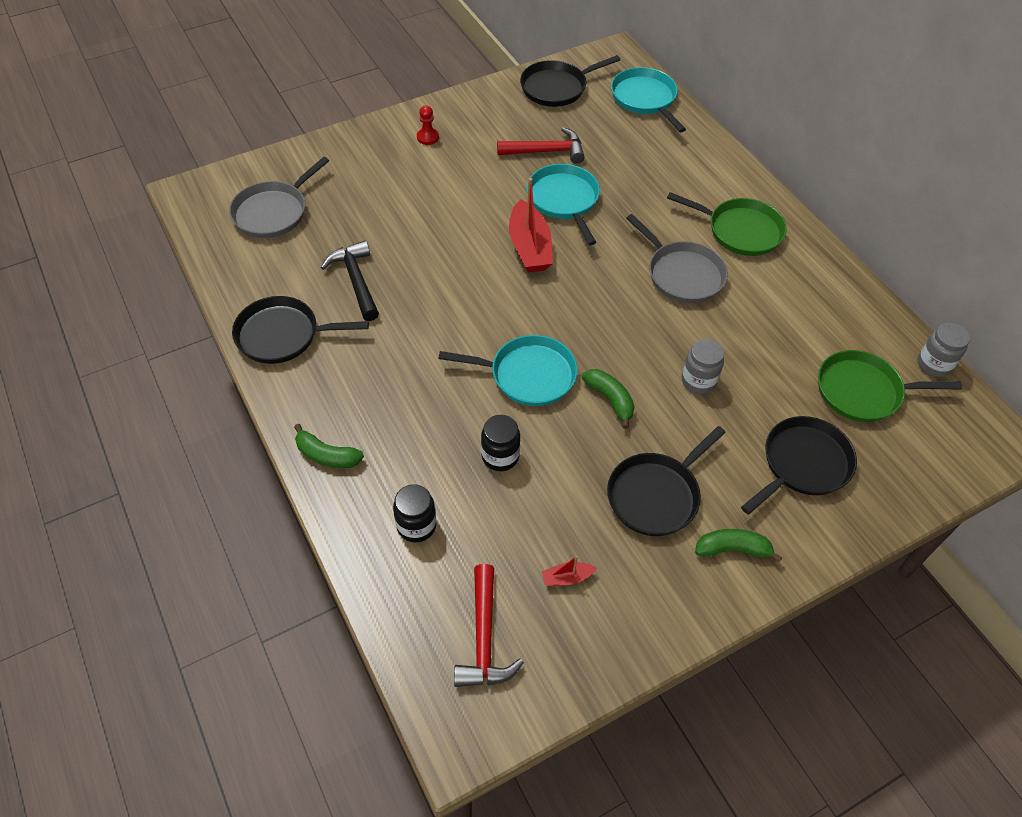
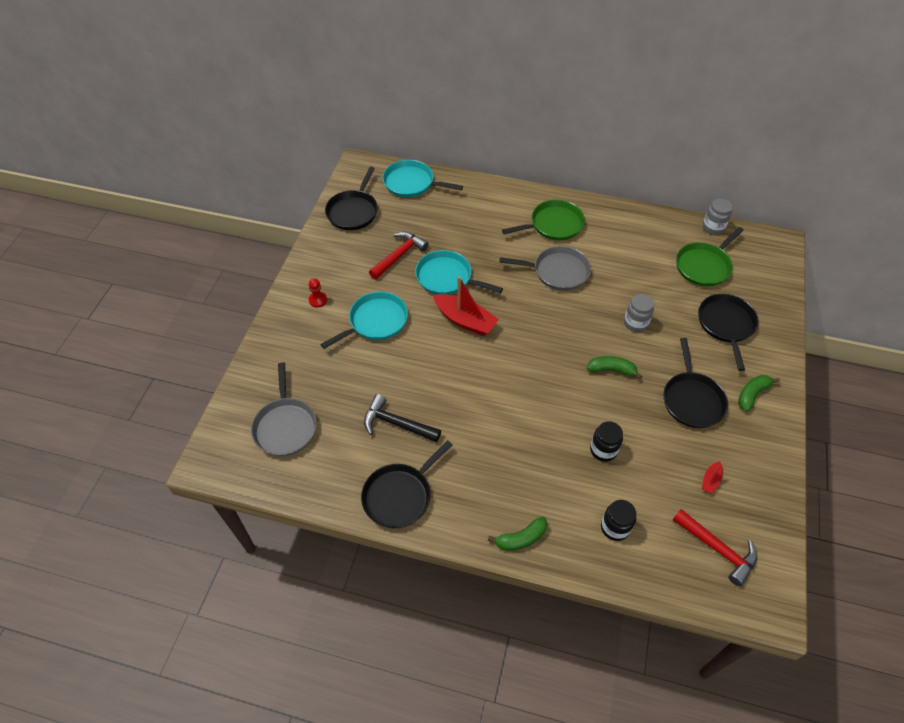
camera: 45 degrees left, 0 degrees up
turquoise pan [439,335,578,406] -> turquoise pan moved to [320,291,408,349]

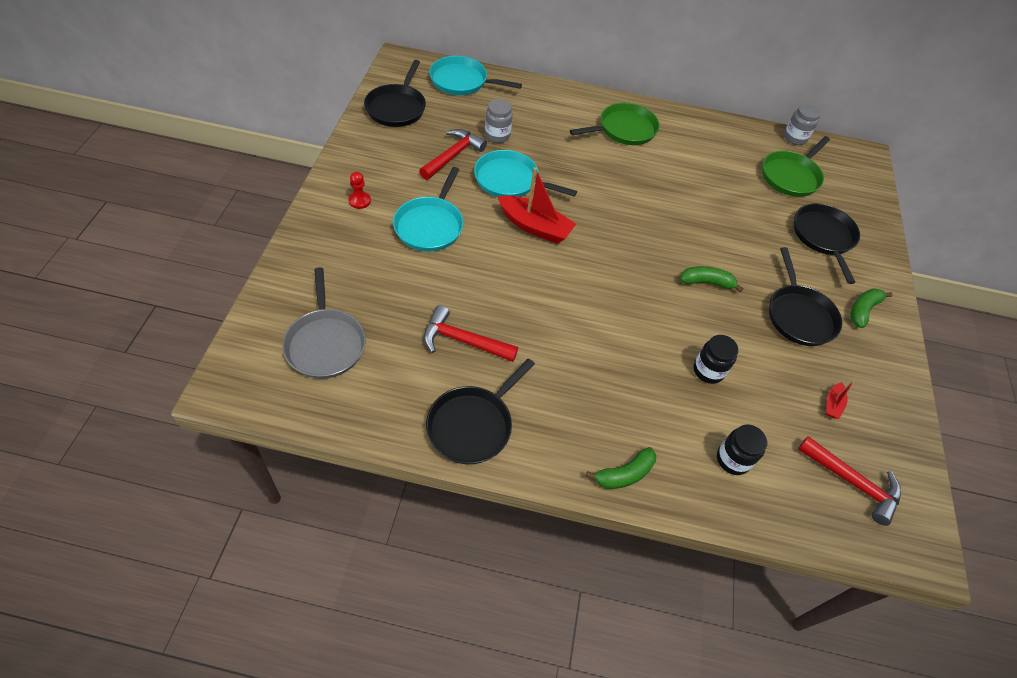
camera: 10 degrees left, 0 degrees up
turquoise pan [320,291,408,349] -> turquoise pan turned 150 degrees clockwise [393,167,464,251]
black hammer [364,394,441,443] -> red hammer [424,305,518,362]
grey pan [499,246,591,291] -> none
grey jar [624,294,654,332] -> grey jar moved to [485,99,513,143]

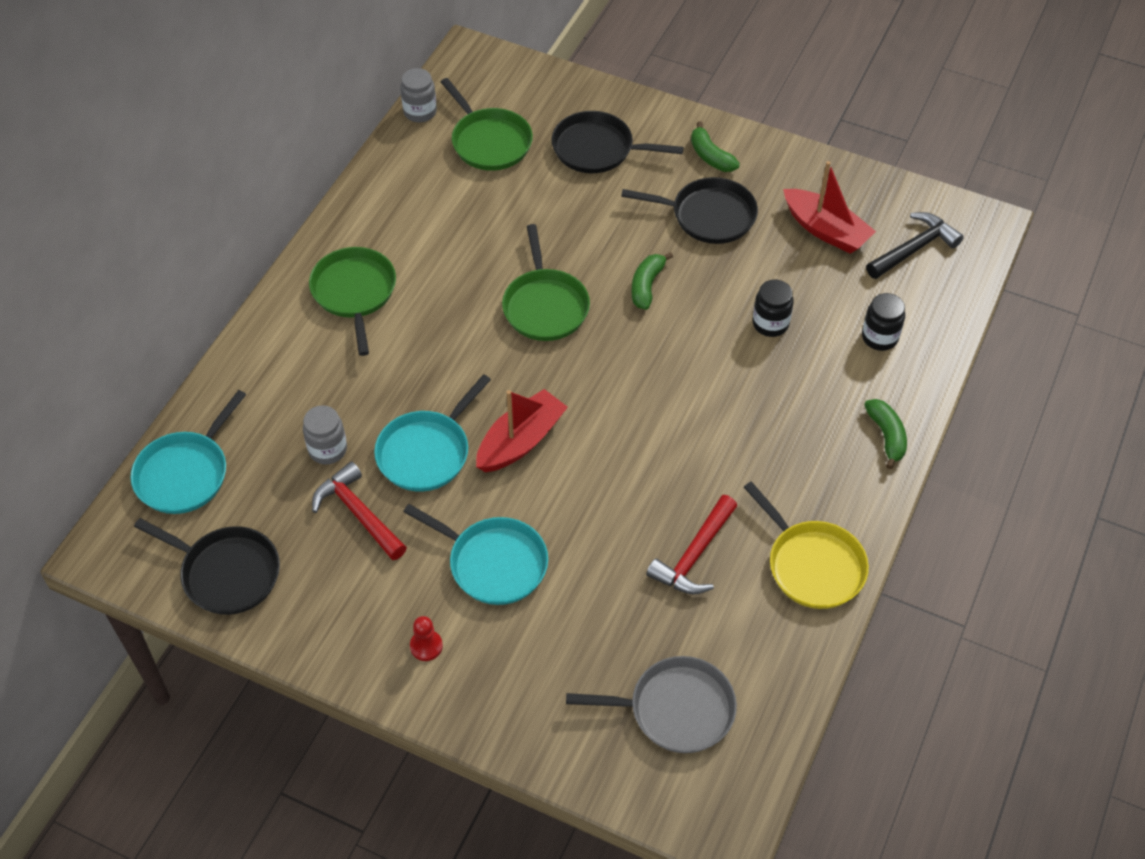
camera: 70 degrees left, 0 degrees up
black pan [426,358,535,465] -> yellow pan [744,482,869,609]
red hammer [798,436,901,526] -> black hammer [866,212,964,279]
red boat [826,381,854,419] -> red boat [783,161,876,254], size x2.16
none -> green pan [502,224,590,341]

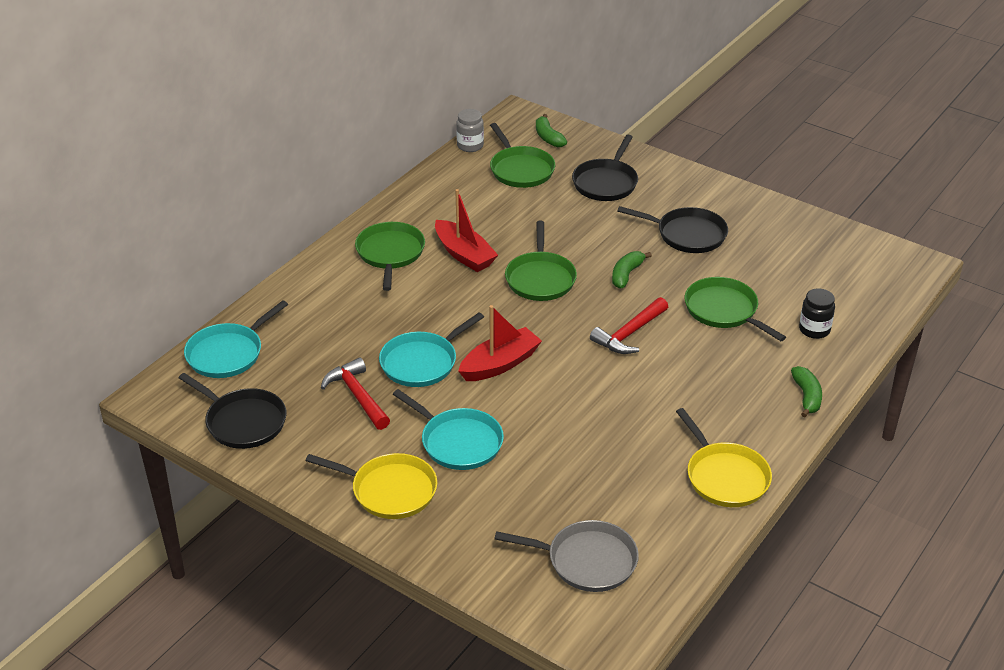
camera: 10 degrees right, 15 degrees down
grey jar [303,405,347,464] -> none
red pawn [410,616,443,661] -> yellow pan [306,453,437,519]
black pan [551,111,684,173] -> black pan turned 90 degrees counterclockwise [572,135,638,201]
red hammer [646,495,737,594] -> red hammer moved to [590,297,668,354]
green banana [691,121,740,172] -> green banana moved to [536,114,567,147]
black jar [753,280,794,337] -> green pan [685,277,786,341]
red boat [783,161,876,254] -> red boat moved to [435,189,498,272]
black hammer [866,212,964,279] -> none

